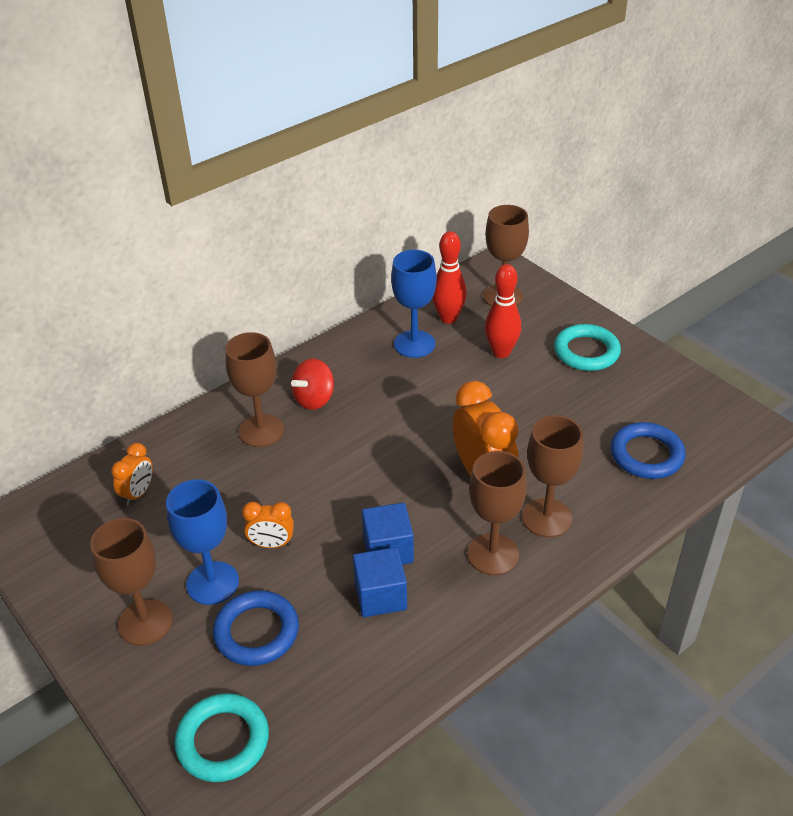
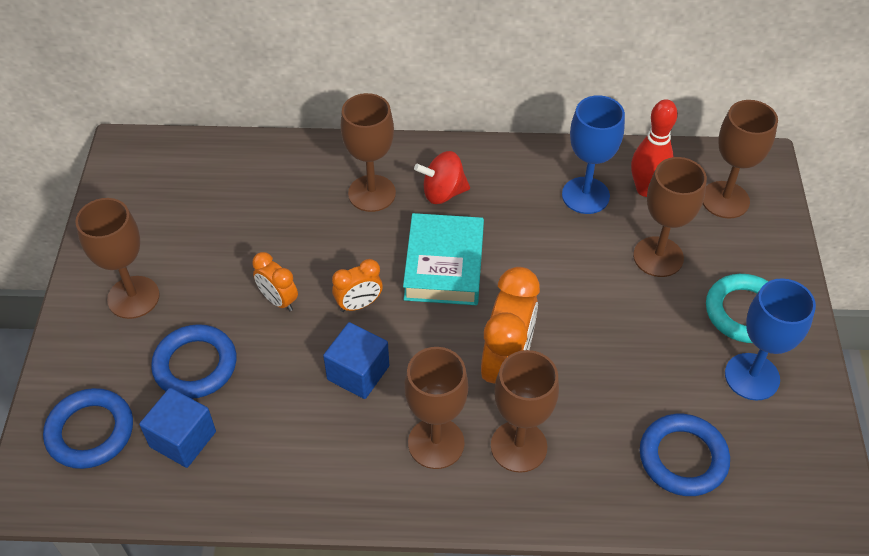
camera: 40 degrees right, 10 degrees up
orange clock [111,443,153,506] -> orange clock moved to [332,259,383,312]
blue goblet [166,479,239,605] -> blue goblet moved to [725,278,816,401]
turquoise ring [175,693,269,782] -> blue ring [43,388,133,469]
blue cube [353,547,407,617] -> blue cube moved to [139,388,216,468]
red bowling pin [485,264,521,358] -> brown goblet [633,157,707,277]
none -> turquoise book [403,213,484,305]

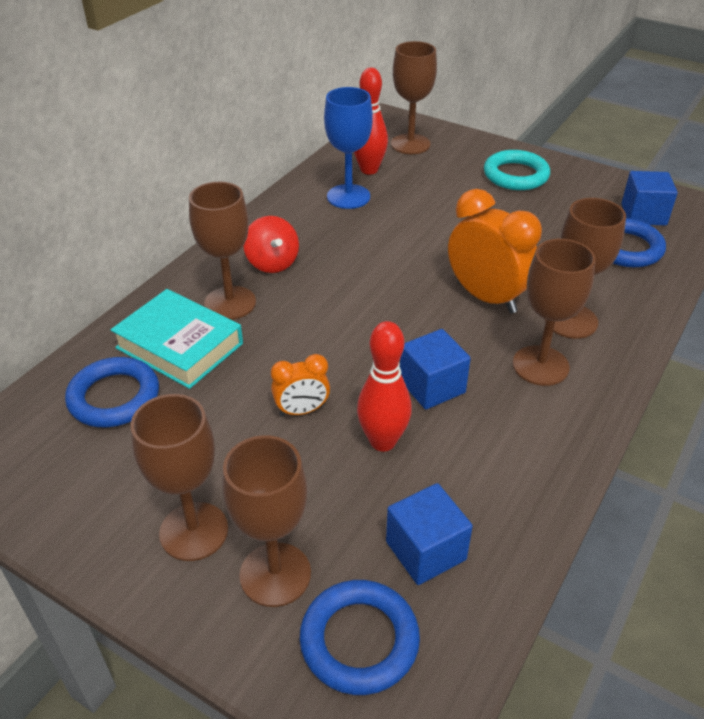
camera: 60 degrees left, 10 degrees down
blue ring [151,324,236,399] -> blue ring moved to [65,357,159,427]
orange clock [332,259,383,312] -> none
turquoise book [403,213,484,305] -> turquoise book moved to [111,289,243,389]
red spinning top [414,151,470,204] -> red spinning top turned 45 degrees counterclockwise [243,216,299,273]
brown goblet [633,157,707,277] -> brown goblet moved to [222,435,311,607]
blue goblet [725,278,816,401] -> none
none -> red bowling pin [357,321,412,452]
none -> blue cube [622,171,678,225]

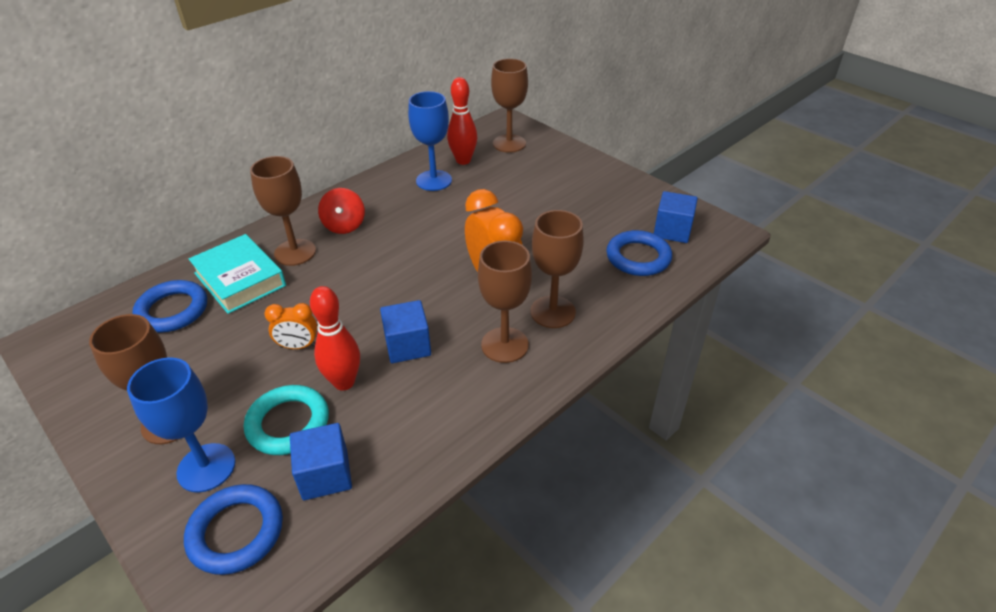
camera: 15 degrees right, 0 degrees up
brown goblet [222,435,311,607] -> blue goblet [127,357,236,493]
turquoise ring [484,150,550,190] -> turquoise ring moved to [244,385,329,455]

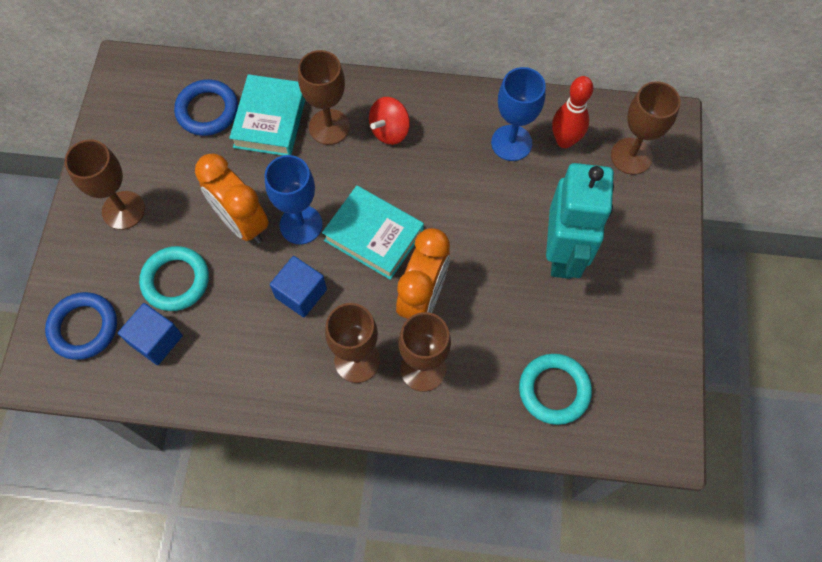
camera: 50 degrees right, 25 degrees up
blue goblet [127,357,236,493] -> blue goblet moved to [265,155,322,244]
orange clock [264,303,317,349] -> orange clock [195,153,269,243], size x1.86
red bowling pin [310,286,360,391] -> none
blue ring [606,230,672,276] -> turquoise ring [519,354,592,425]
blue cube [654,191,698,243] -> none
none -> turquoise book [322,186,424,280]
none -> turquoise robot [546,163,614,279]

